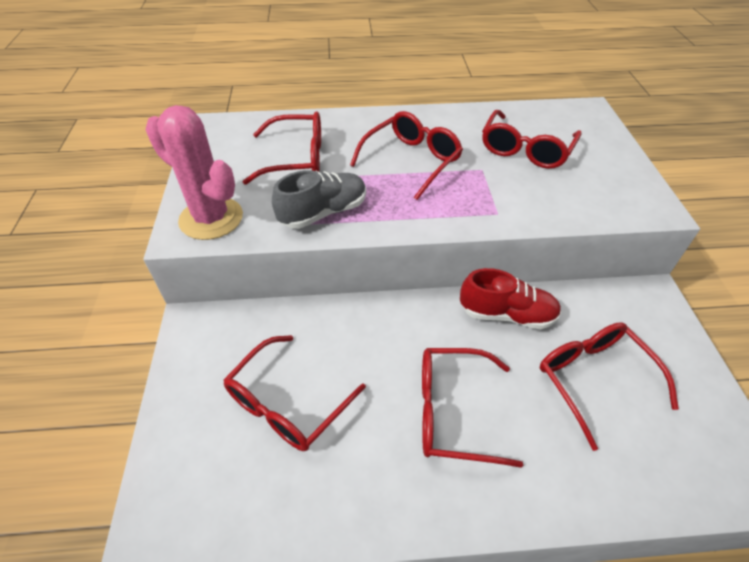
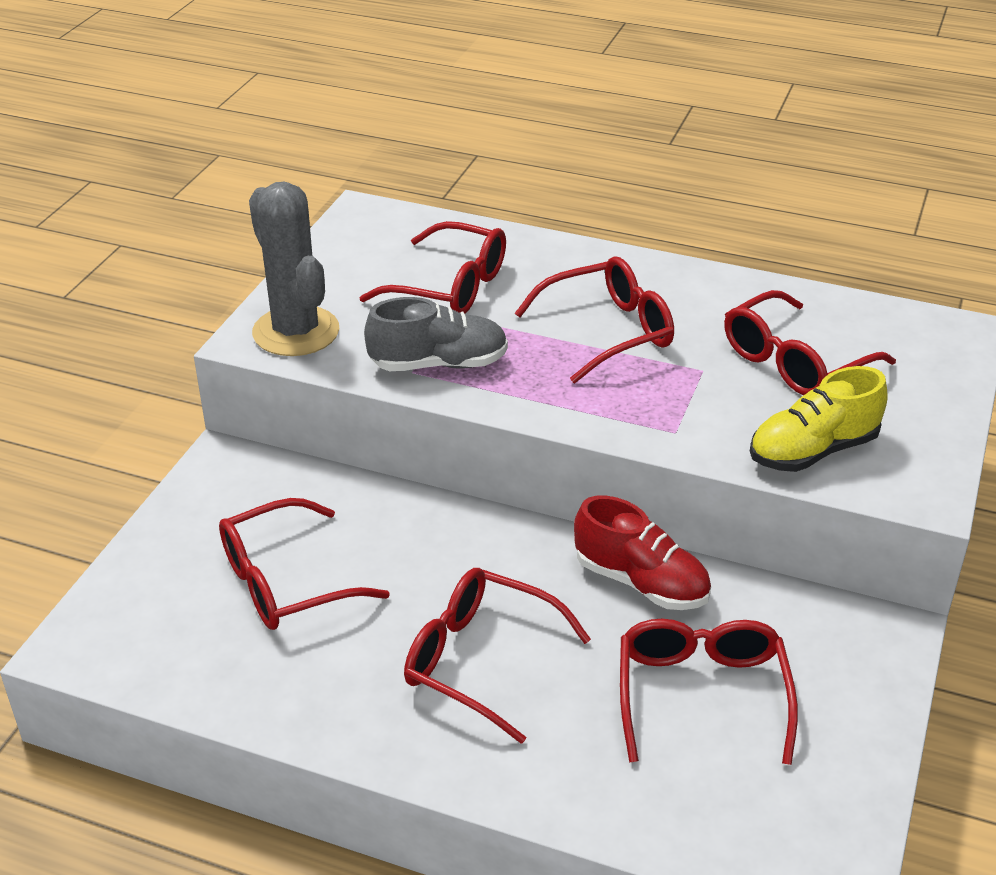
camera: 25 degrees right, 10 degrees down
pink cactus [145,105,243,240] -> grey cactus [249,182,340,356]
none -> yellow shoe [750,366,888,472]

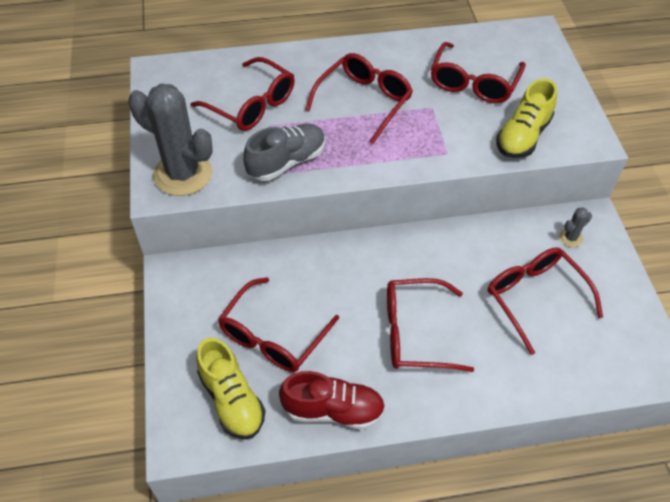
camera: 30 degrees left, 15 degrees up
red glasses [359,221,506,314] -> red glasses turned 45 degrees clockwise [190,57,295,131]
red shoe [574,496,711,610] -> red shoe moved to [279,371,385,430]
none -> yellow shoe [196,338,265,439]
none -> grey cactus [559,207,592,247]

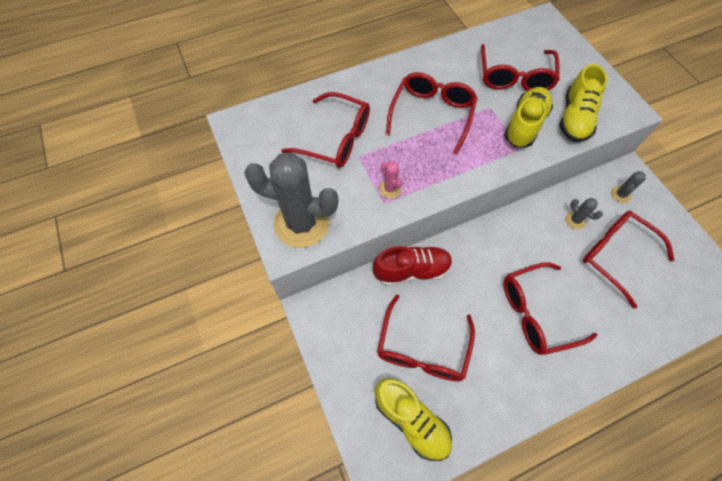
camera: 15 degrees left, 10 degrees up
grey shoe [243,124,325,181] -> pink cactus [379,161,403,198]
red shoe [279,371,385,430] -> red shoe moved to [373,246,453,286]
none -> yellow shoe [504,87,553,147]
none -> grey cactus [566,198,603,229]

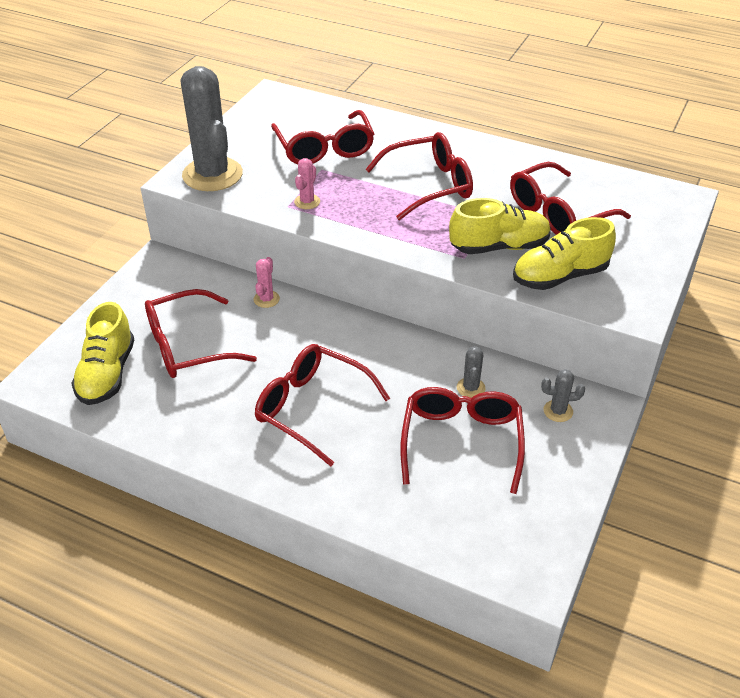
camera: 50 degrees right, 20 degrees down
red shoe [373,246,453,286] -> pink cactus [254,257,280,308]

